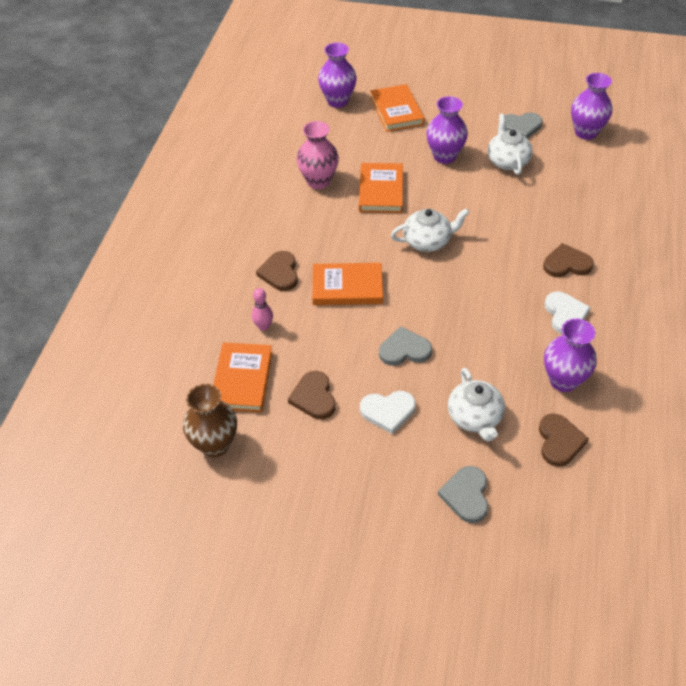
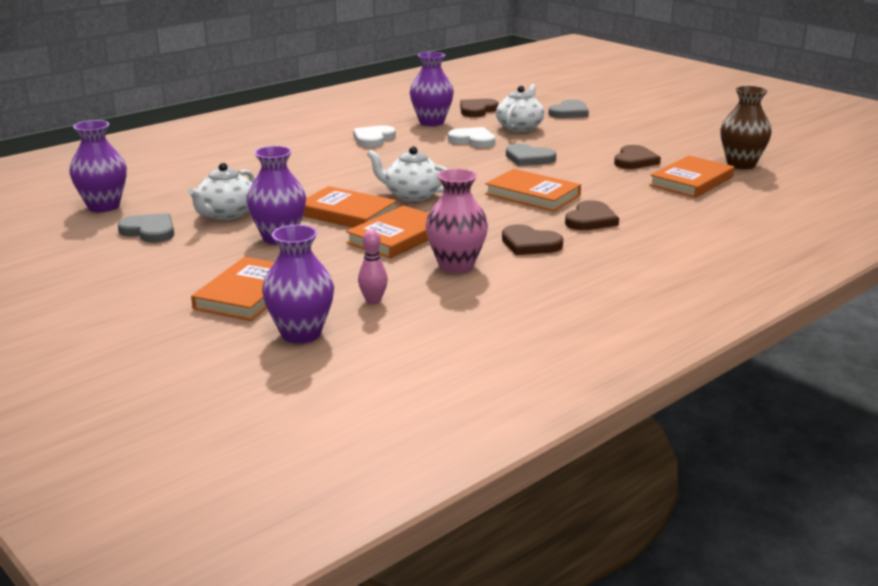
camera: 145 degrees left, 25 degrees down
pink bowling pin [252,288,273,331] -> pink bowling pin moved to [358,230,388,304]
white heart [360,391,416,434] -> white heart moved to [448,127,495,148]
brown heart [543,243,594,277] -> brown heart moved to [502,224,563,255]
none -> orange book [303,186,397,228]

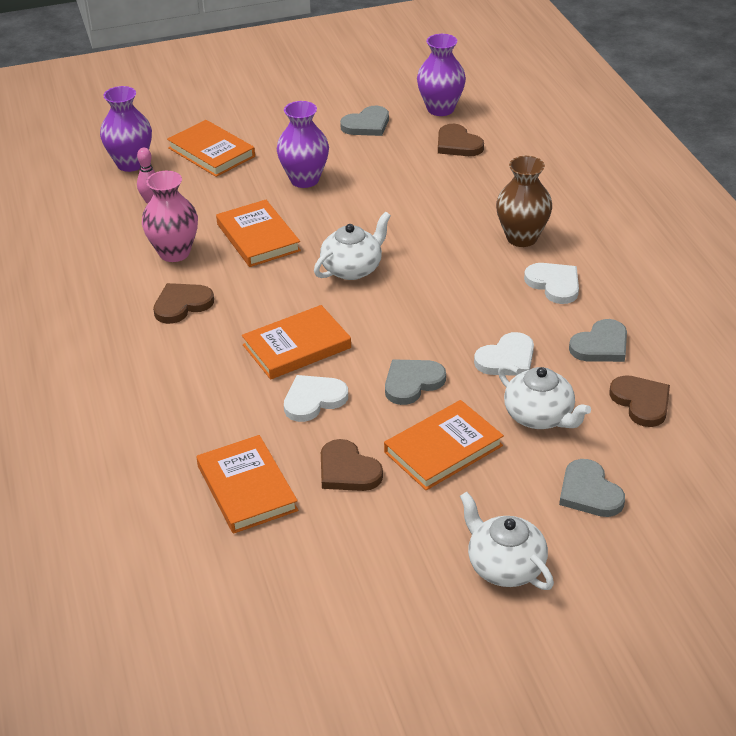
camera: 115 degrees right, 15 degrees up
white teapot [188,163,255,220] -> white teapot moved to [460,492,554,590]
orange book [303,186,397,228] -> orange book moved to [384,400,504,490]
purple vase [410,52,454,126] -> grey heart [569,319,627,362]
brown heart [565,200,619,230] -> brown heart moved to [438,124,484,156]
brown vase [720,86,772,169] -> brown vase moved to [496,156,552,247]
none -> white heart [284,375,348,422]

